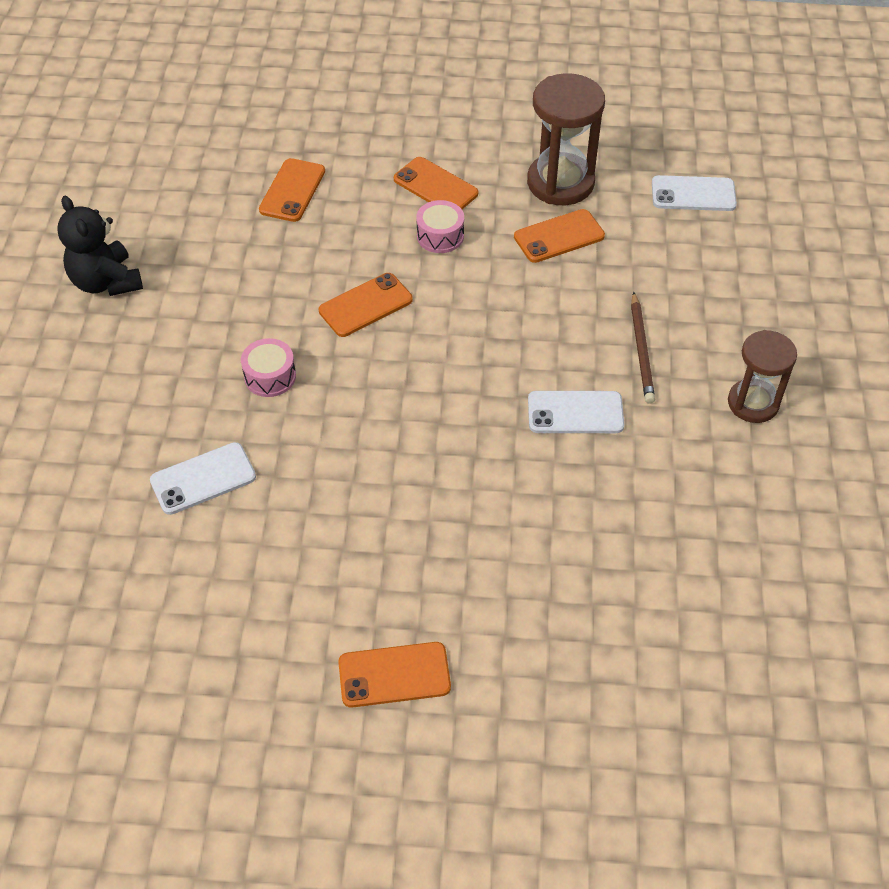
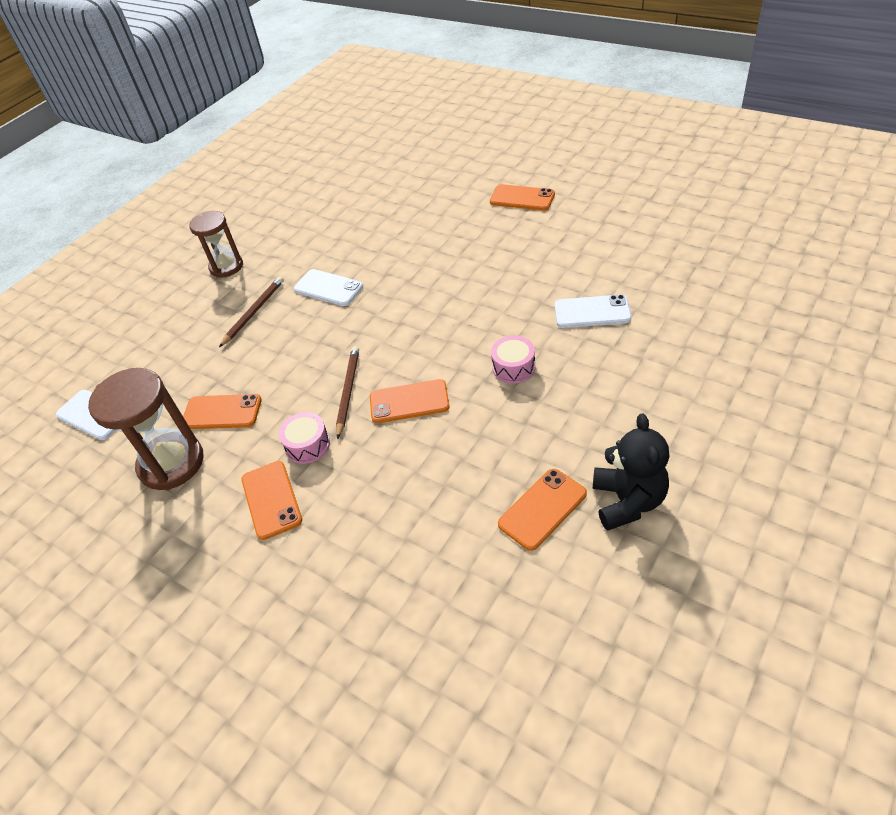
camera: 145 degrees left, 5 degrees down
orange phone [259,158,325,222] -> orange phone moved to [498,469,587,551]
none -> brown pencil [336,346,359,439]

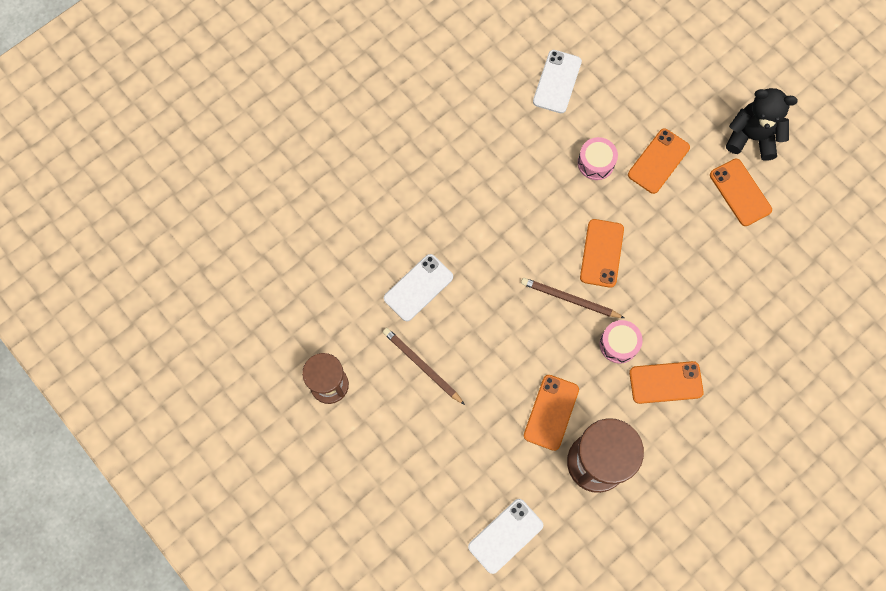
camera: 80 degrees left, 25 degrees up
orange phone [490,184,555,211] -> orange phone moved to [628,128,690,194]

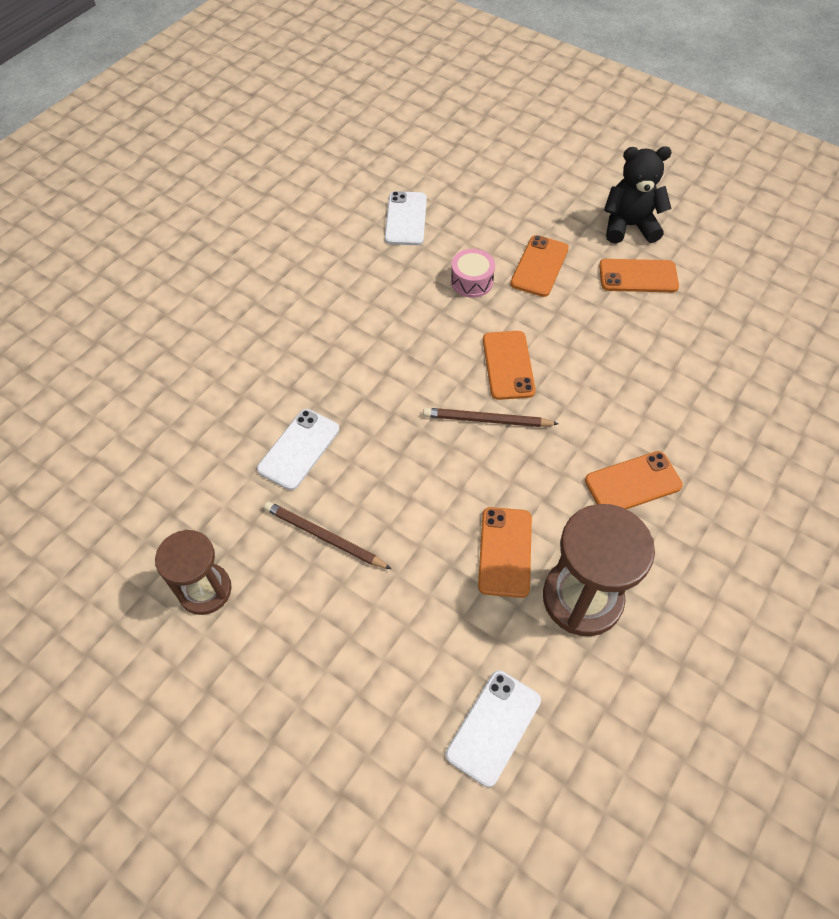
camera: 15 degrees left, 15 degrees down
pink drum [600,320,643,363] -> none
orange phone [710,159,772,226] -> orange phone turned 45 degrees counterclockwise [599,259,679,292]

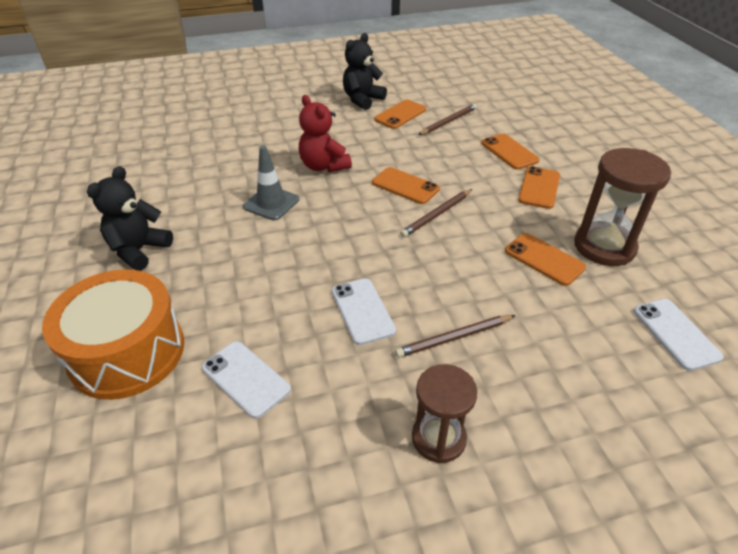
camera: 50 degrees left, 15 degrees down
white phone [384,191,427,245] -> white phone moved to [202,341,291,419]
pink drum [451,249,495,298] -> red teddy bear [299,95,352,172]
orange phone [510,235,569,297] -> orange phone moved to [481,133,540,170]
none -> orange drum [42,269,184,400]
none -> black teddy bear [87,166,173,271]
none -> grey traffic cone [243,146,299,220]
none -> brown pencil [418,104,477,135]

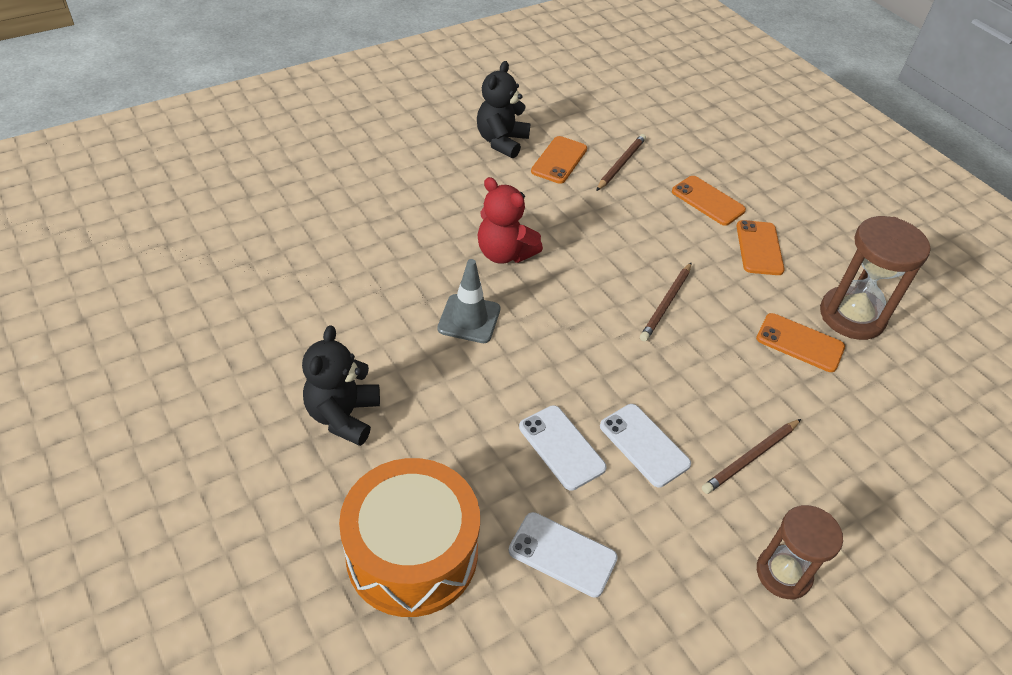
camera: 20 degrees left, 5 degrees up
orange phone [372,167,440,204] -> none
white phone [633,299,724,371] -> white phone moved to [519,405,607,491]

